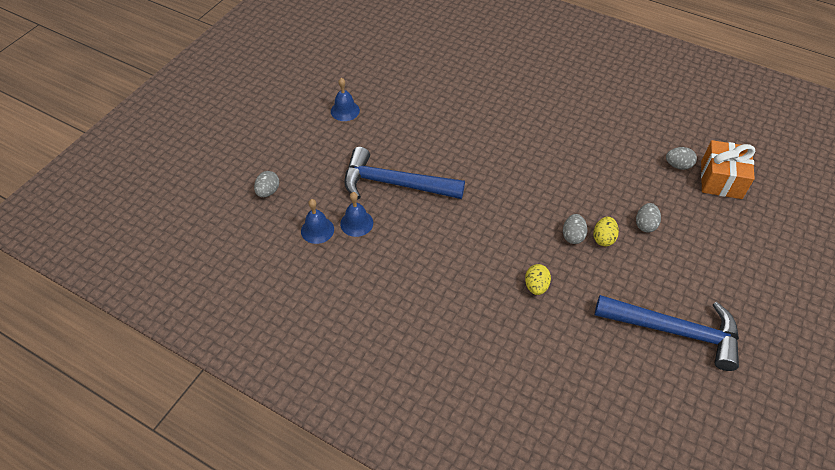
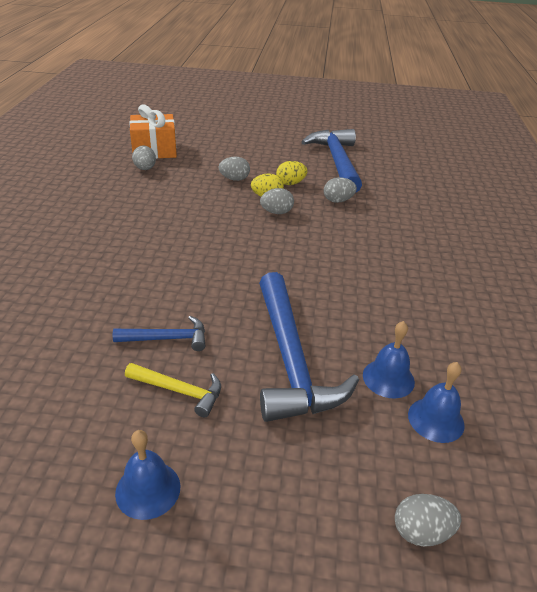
camera: 115 degrees left, 15 degrees down
yellow egg [525,264,551,295] -> yellow egg moved to [276,161,307,185]
none -> blue hammer [113,316,206,351]
none -> yellow hammer [125,363,221,418]
none -> grey egg [324,177,357,203]

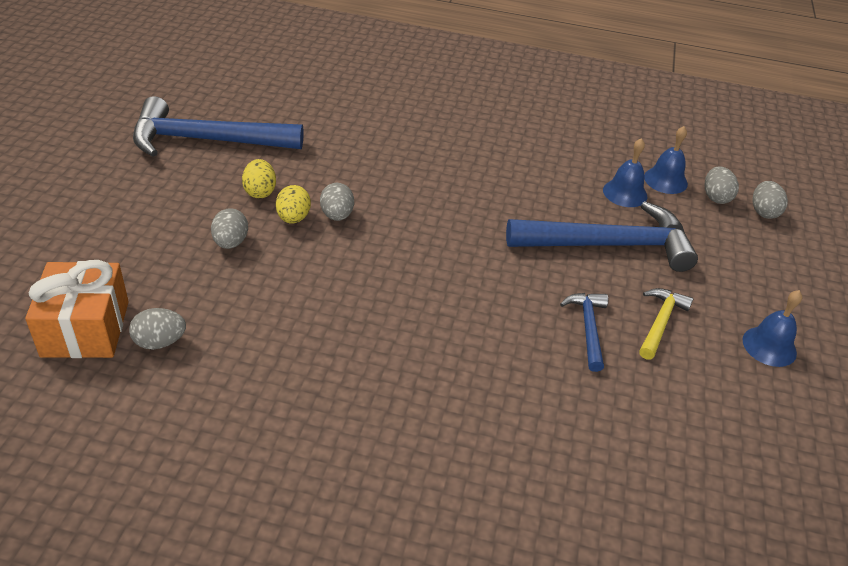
camera: 85 degrees left, 5 degrees up
grey egg [324,177,357,203] -> grey egg moved to [705,167,739,204]

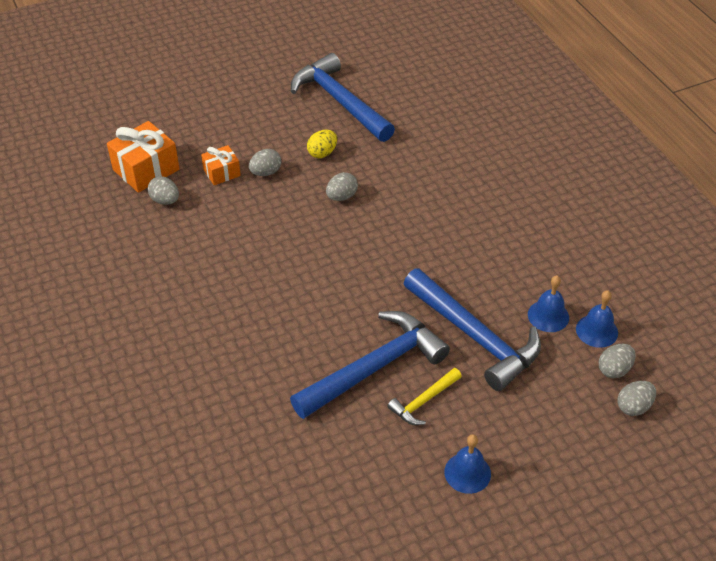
camera: 55 degrees right, 5 degrees up
yellow egg [276,185,311,224] -> none
blue hammer [560,293,608,372] -> blue hammer [290,311,450,419], size x2.05
yellow hammer [639,288,694,360] -> yellow hammer turned 150 degrees clockwise [387,368,462,425]
none -> orange gift [201,145,241,185]

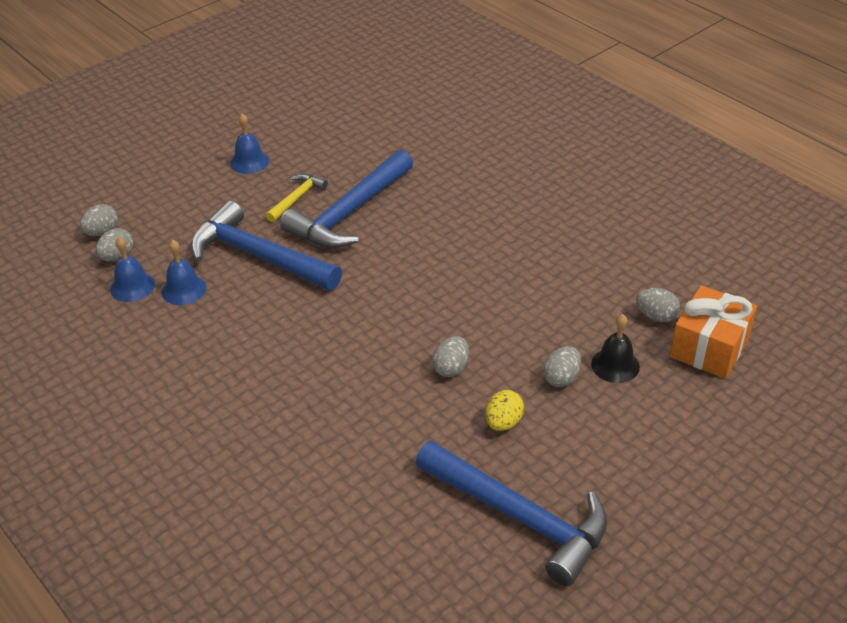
camera: 165 degrees right, 5 degrees down
orange gift [201,145,241,185] -> black bell [591,314,640,383]

